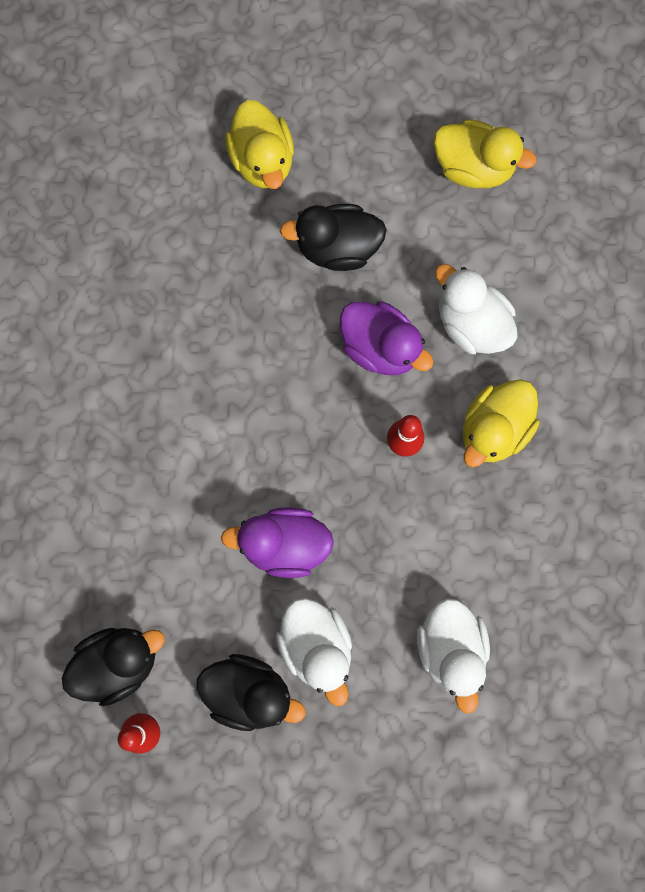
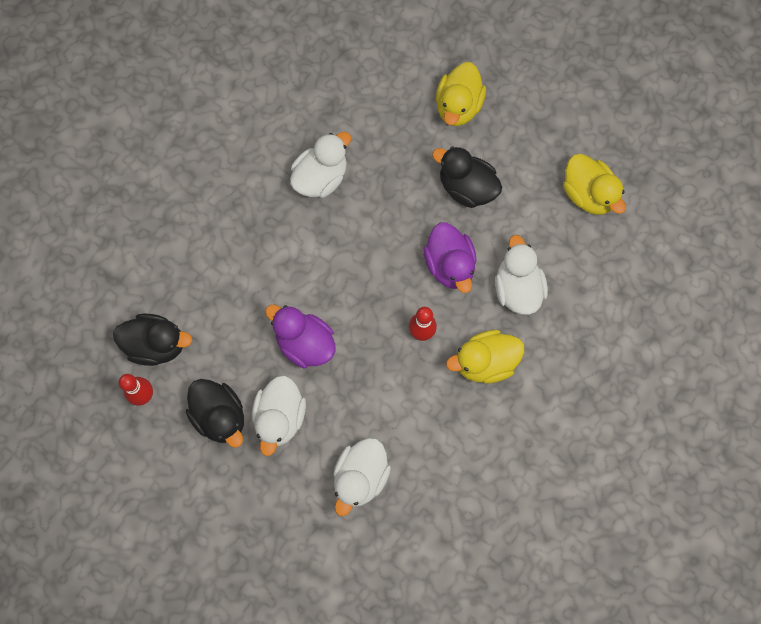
camera: 35 degrees right, 5 degrees down
none -> white duck [290,132,351,198]

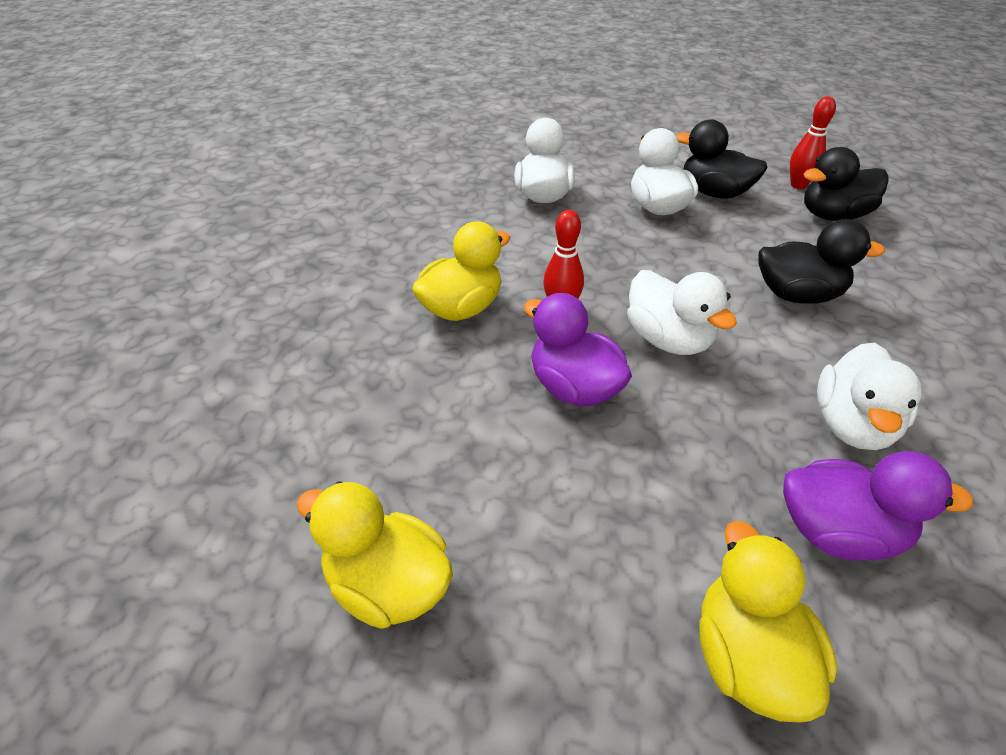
camera: 155 degrees right, 30 degrees down
purple duck [265,305,335,369] -> purple duck moved to [783,451,974,561]
black duck [432,146,502,208] -> black duck moved to [758,219,885,304]
white duck [495,235,548,315] -> white duck moved to [627,270,737,355]

